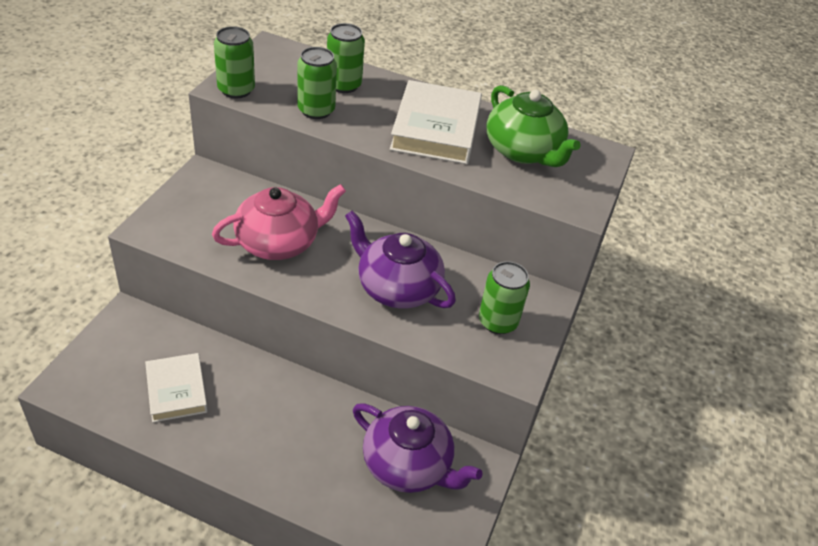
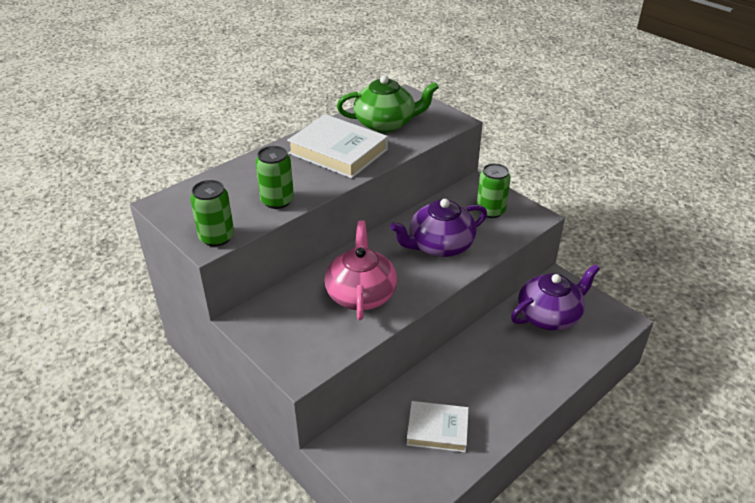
camera: 60 degrees left, 5 degrees down
green can [327,23,365,93] -> none

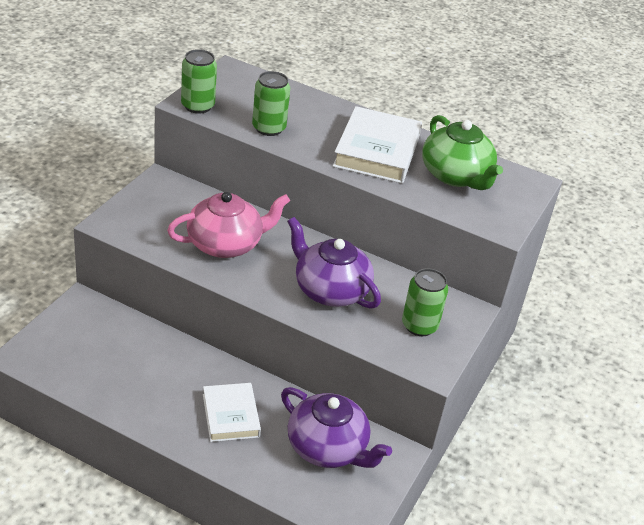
camera: 65 degrees right, 0 degrees up
white book [407,401,469,453] -> white book moved to [203,383,261,442]

